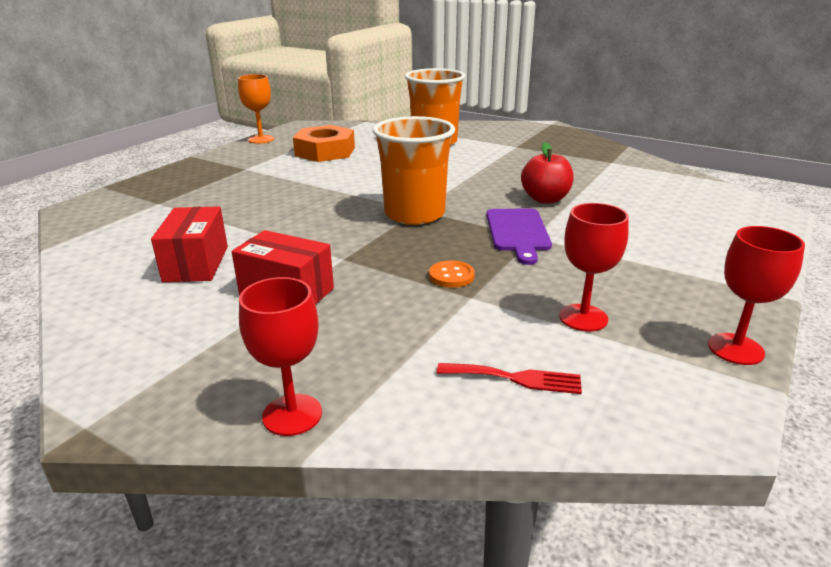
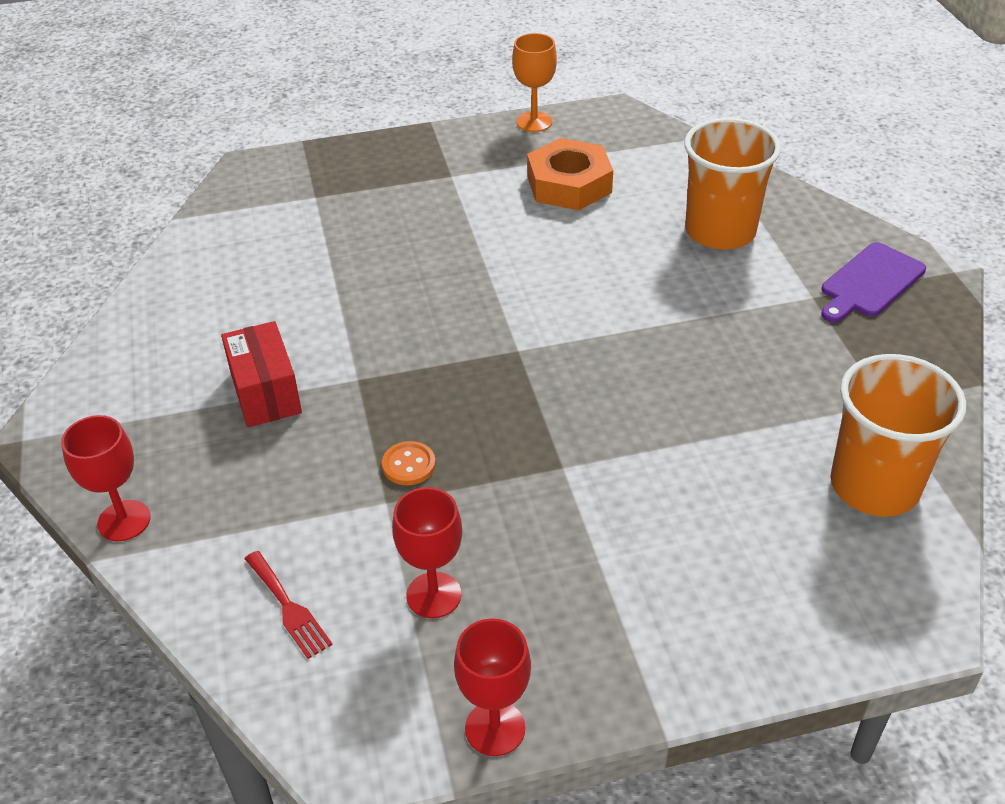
camera: 45 degrees right, 15 degrees up
red box [151,206,228,282] -> none
orange cup [373,116,455,225] -> orange cup moved to [831,354,966,517]
purple cutting board [486,209,552,265] -> purple cutting board moved to [821,242,926,323]
red apple [521,142,574,203] -> none

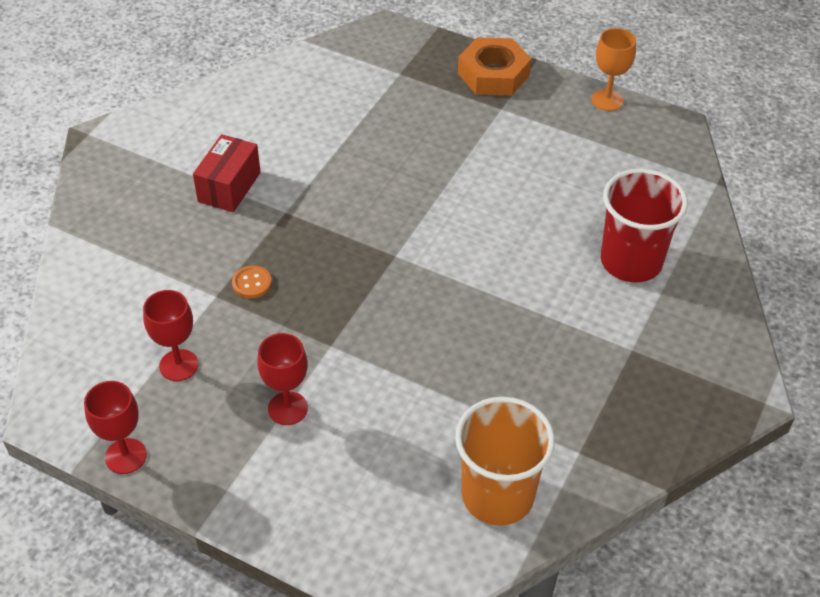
camera: 40 degrees right, 5 degrees up
red goblet [61,415,151,541] -> red goblet moved to [257,333,308,425]
red fork [245,551,333,659] -> none
orange nut [527,138,613,210] -> orange nut moved to [458,37,531,96]
orange cup [684,118,781,250] -> red cup [601,169,688,283]
purple cutting board [821,242,926,323] -> none

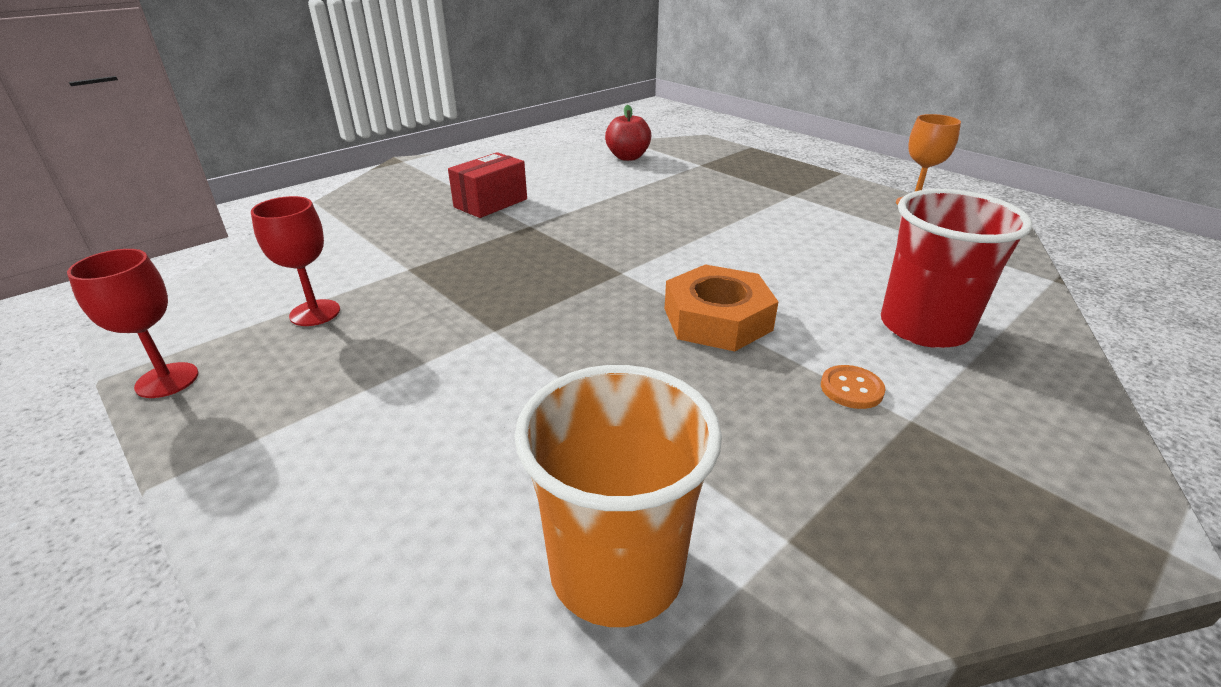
camera: 20 degrees right, 15 degrees down
orange button [232,265,272,299] -> orange button moved to [821,365,885,409]
red goblet [257,333,308,425] -> none
orange nut [458,37,531,96] -> orange nut moved to [665,264,778,351]
none -> red apple [605,105,651,161]

